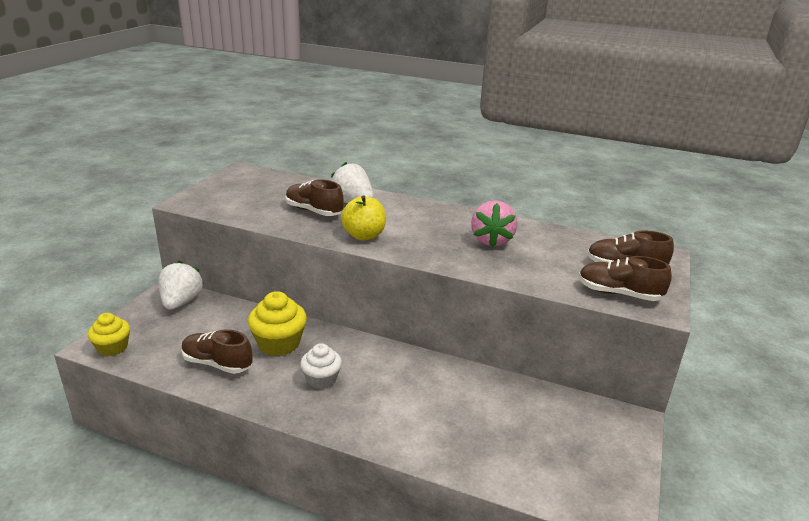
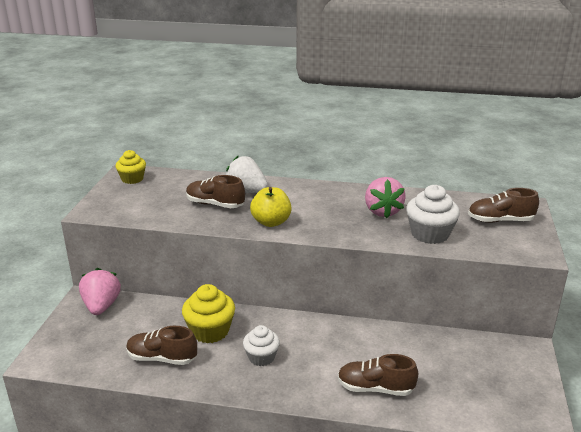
camera: 10 degrees left, 0 degrees up
yellow cupcake [88,313,130,356] -> yellow cupcake moved to [116,150,146,184]
white strawberry [159,261,204,309] -> pink strawberry [79,268,121,315]
brown shoe [578,256,672,301] -> brown shoe moved to [338,354,418,396]
none -> white cupcake [406,185,460,244]

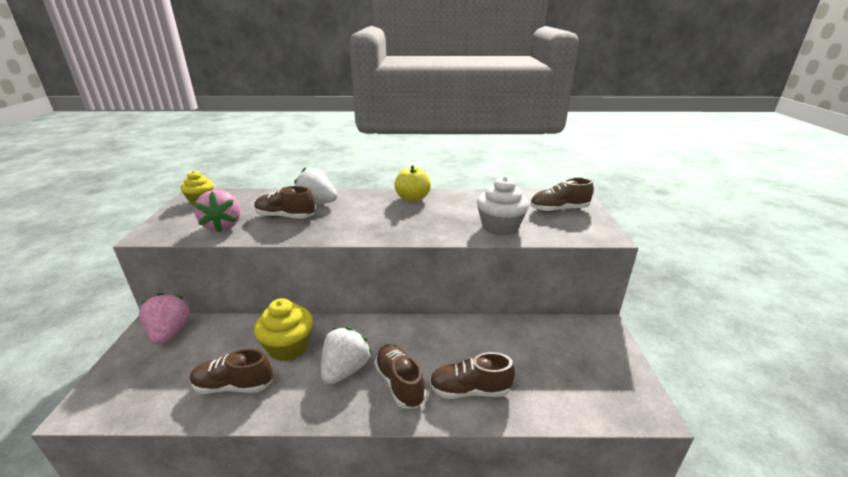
camera: 10 degrees left, 0 degrees up
white cupcake [243,325,280,366] -> white strawberry [321,327,372,385]
yellow apple [250,187,292,227] -> yellow apple moved to [394,165,431,202]
pink strawberry [365,177,406,218] -> pink strawberry moved to [194,190,241,232]
none -> brown shoe [374,344,426,409]

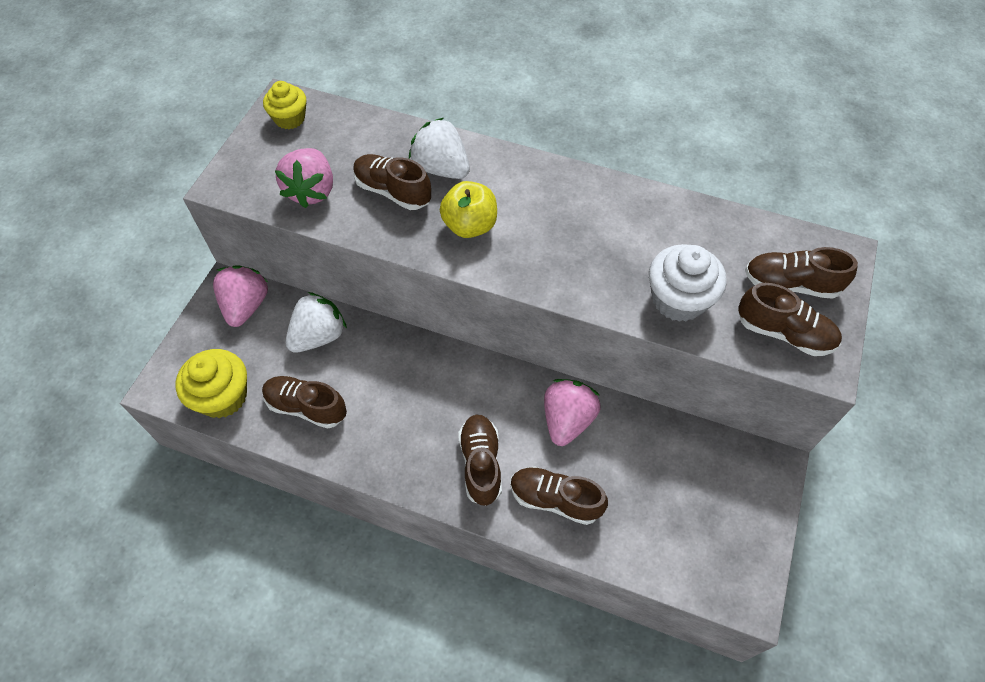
camera: 20 degrees right, 30 degrees up
yellow cupcake [254,298,313,361] -> yellow cupcake moved to [176,349,247,418]
white strawberry [321,327,372,385] -> white strawberry moved to [286,292,347,353]
yellow apple [394,165,431,202] -> yellow apple moved to [440,181,497,238]
none -> pink strawberry [544,379,601,446]
none -> brown shoe [738,283,842,356]

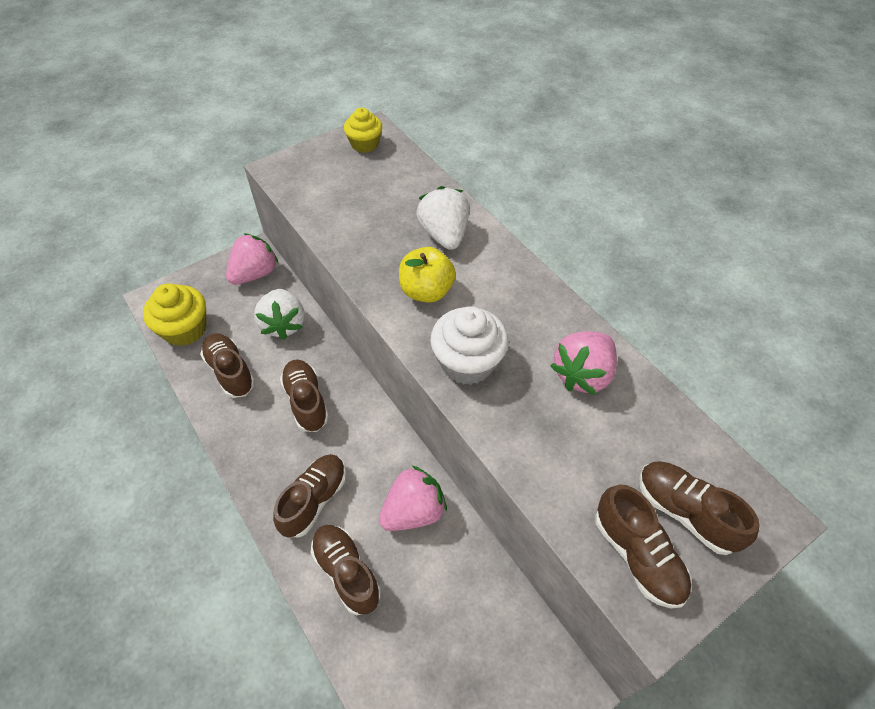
camera: 35 degrees right, 5 degrees down
pink strawberry [275,148,333,208] -> pink strawberry moved to [550,331,617,395]
white strawberry [286,292,347,353] -> white strawberry turned 90 degrees clockwise [254,289,305,340]
brown shoe [353,154,431,210] -> brown shoe moved to [280,359,329,432]
white cupcake [649,244,727,322] -> white cupcake moved to [430,306,509,385]

